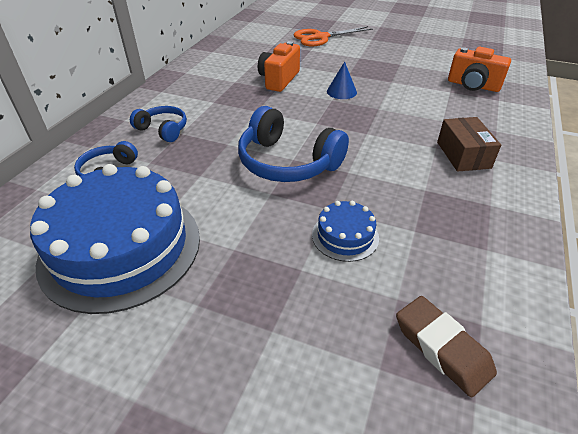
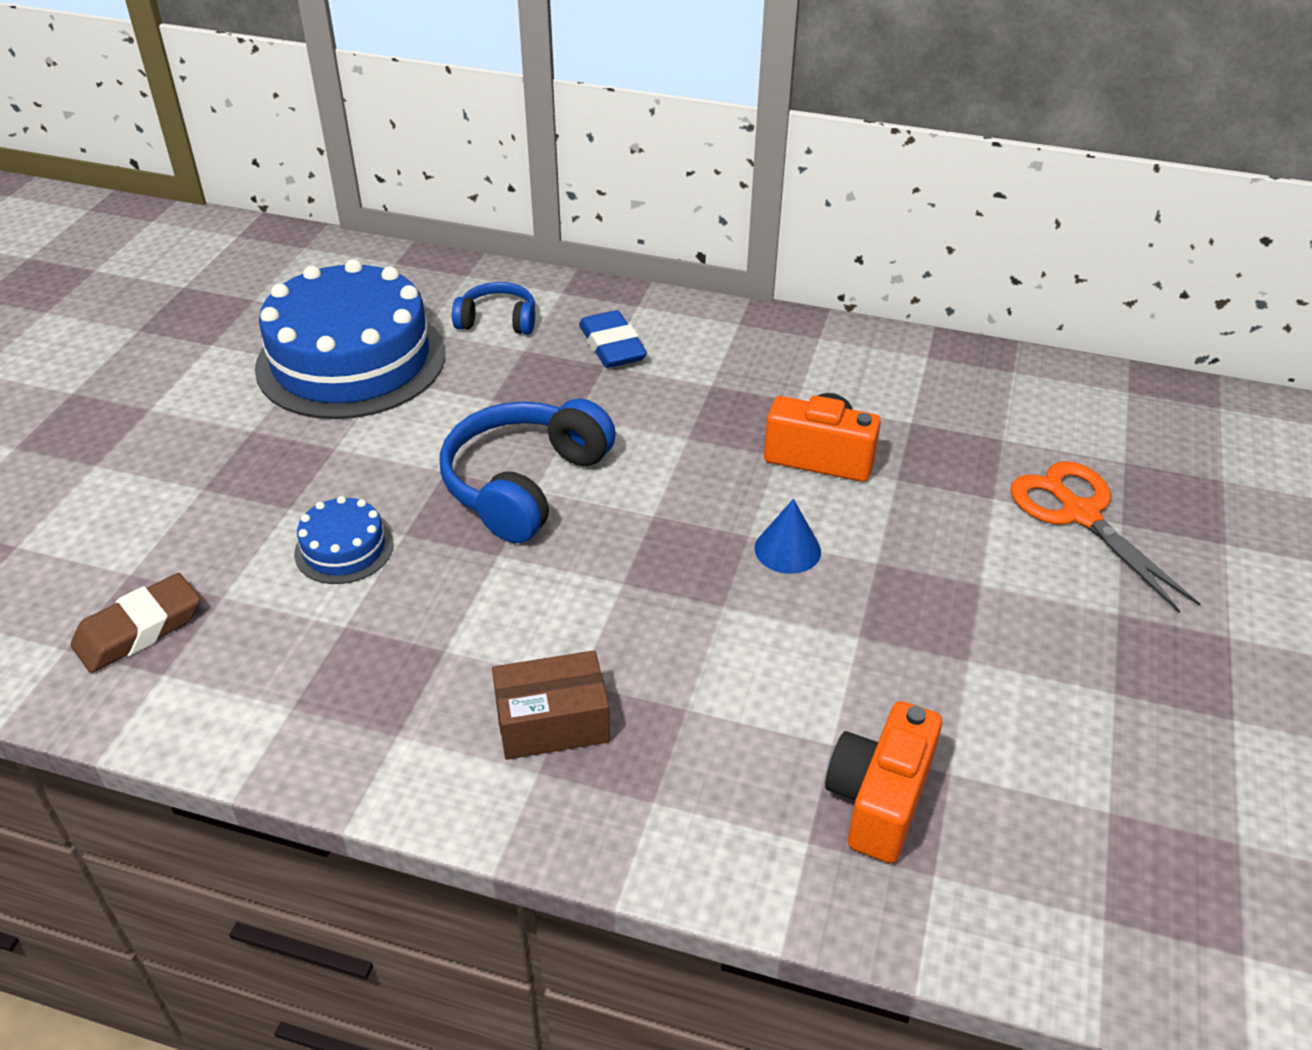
camera: 85 degrees right, 0 degrees up
blue headphones [130,106,187,142] -> blue eraser [579,310,647,368]

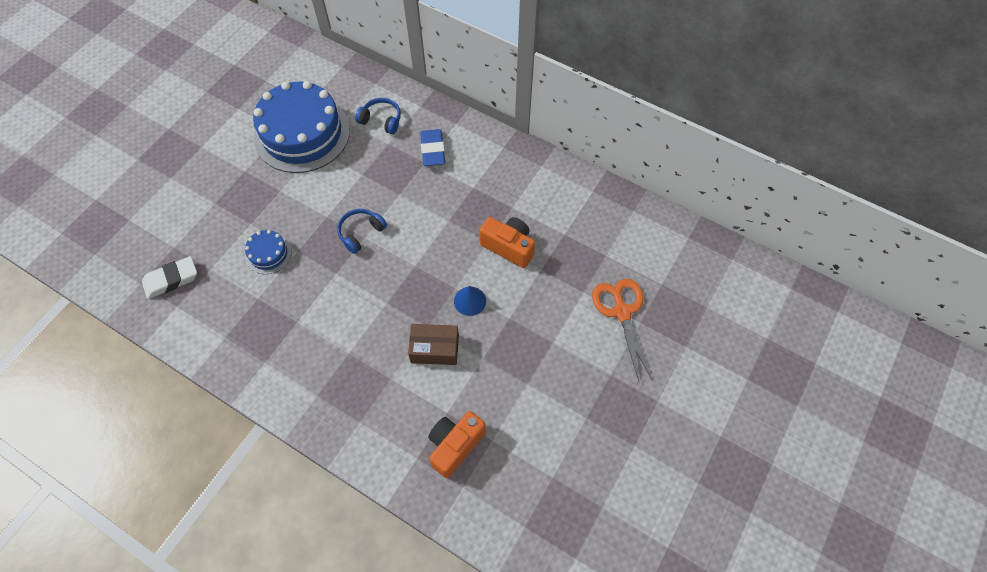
camera: 15 degrees right, 20 degrees up
brown eraser [71,573,200,673] -> white eraser [142,256,197,299]
blue headphones [440,398,616,543] -> blue headphones [337,209,387,254], size x0.56
brown box [492,650,610,760] -> brown box moved to [408,324,459,365]

